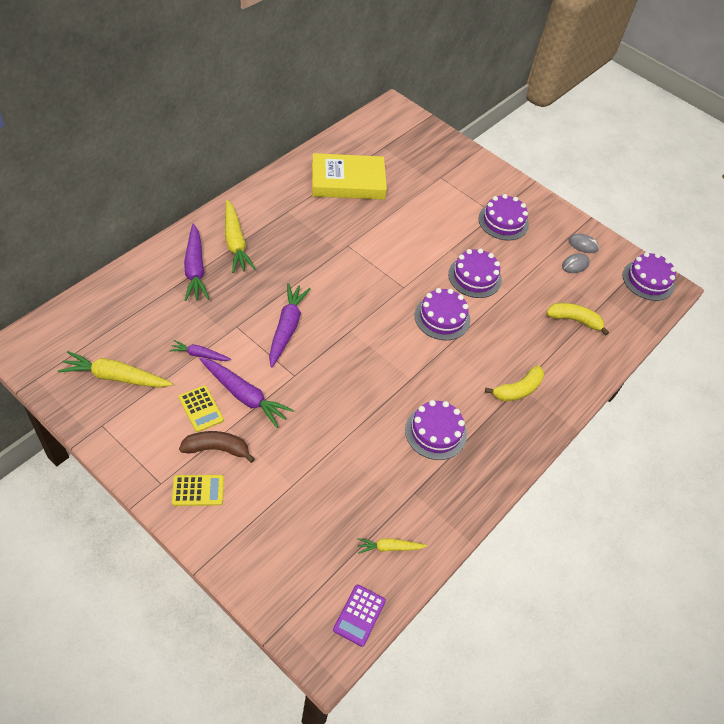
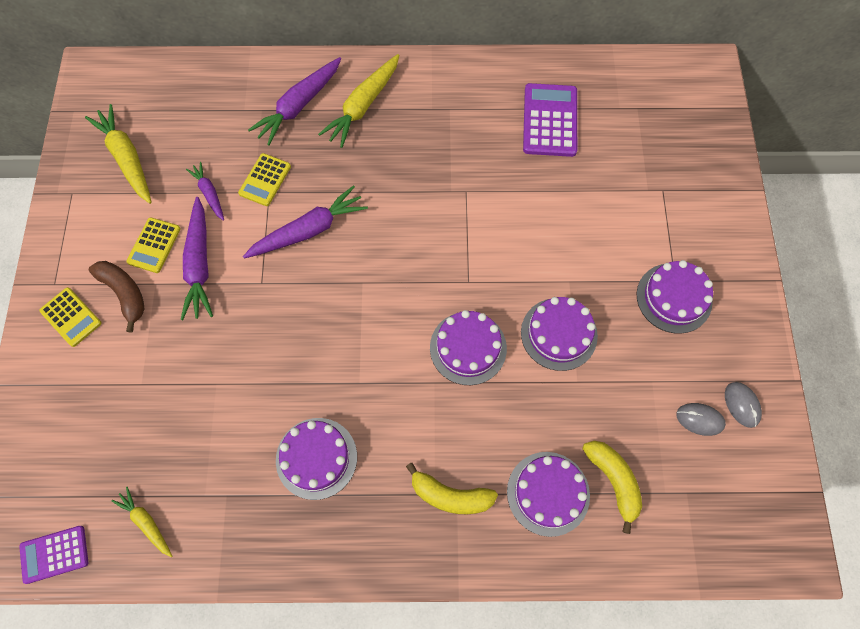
camera: 55 degrees right, 15 degrees up
yellow book [312,153,387,199] -> purple calculator [523,83,577,157]
purple cake [623,252,676,301] -> purple cake moved to [507,452,590,537]
none -> yellow calculator [238,153,291,206]

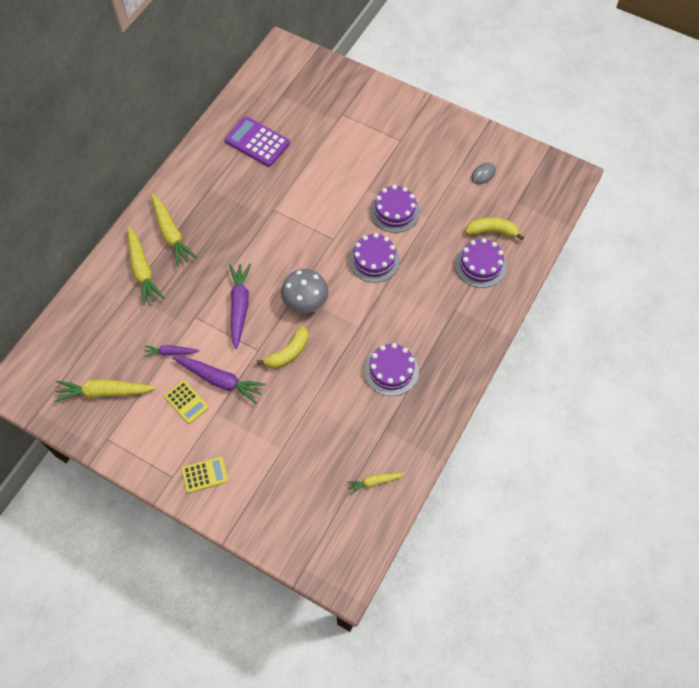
camera: 60 degrees left, 5 degrees down
purple calculator [19,526,88,584] -> none
brown banana [89,261,145,332] -> none
yellow calculator [238,153,291,206] -> none
purple carrot [248,57,341,146] -> yellow carrot [127,226,164,306]
yellow banana [406,463,498,514] -> yellow banana moved to [257,326,309,369]
purple cake [637,260,713,334] -> none
grey mouse [725,382,762,428] -> none
none -> grey mushroom [281,269,328,313]

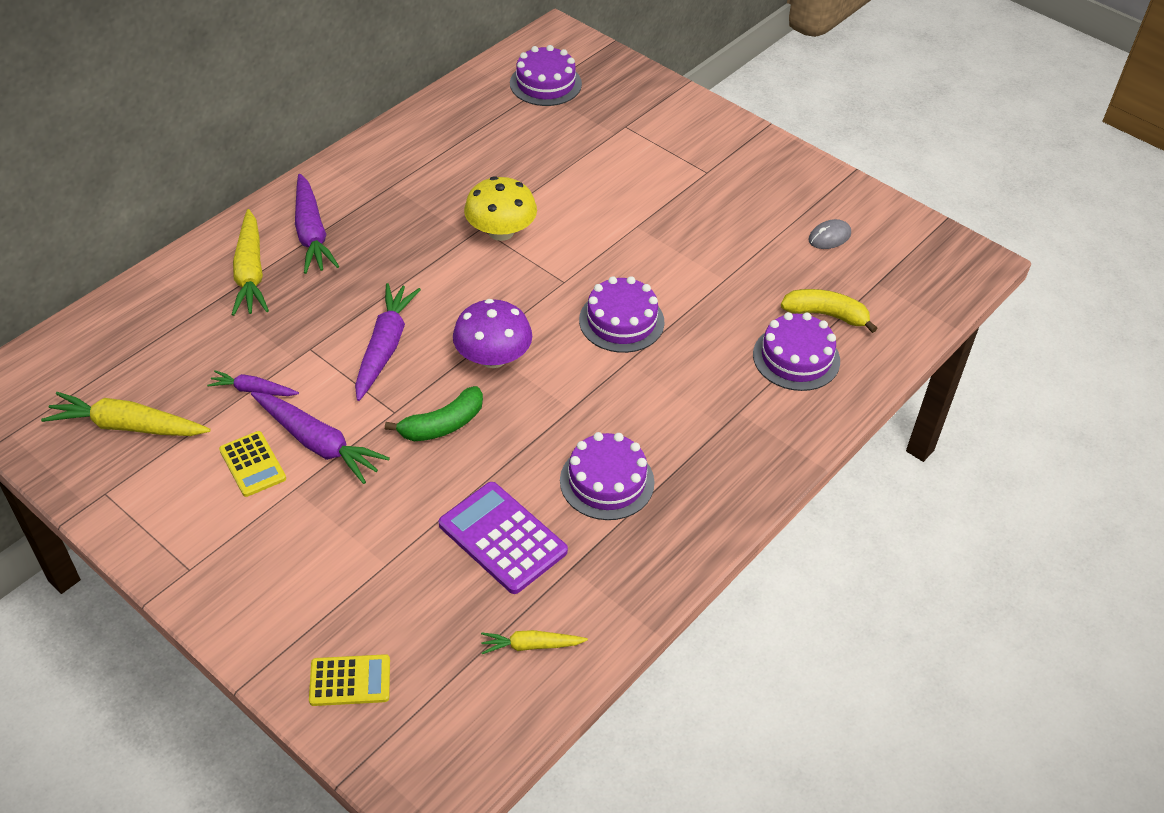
camera: 10 degrees right, 15 degrees down
yellow carrot [151,193,197,267] -> purple carrot [295,174,339,274]
yellow calculator [181,457,228,493] -> yellow calculator moved to [309,654,390,706]
purple calculator [225,116,290,167] -> purple calculator moved to [438,482,568,594]
yellow banana [257,326,309,369] -> green banana [385,386,483,441]
grey mushroom [281,269,328,313] -> purple mushroom [453,299,532,368]
purple cake [370,185,420,233] -> purple cake moved to [510,45,582,106]
none -> yellow mushroom [464,176,537,241]

